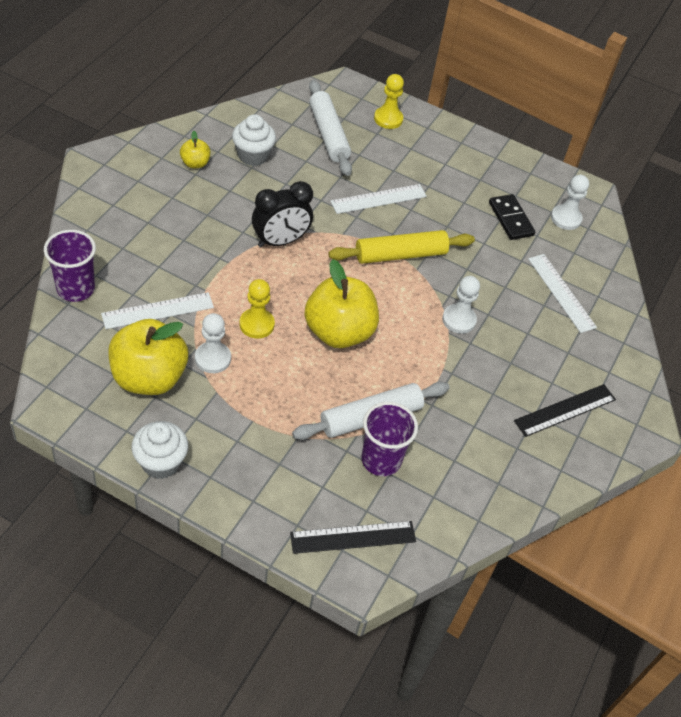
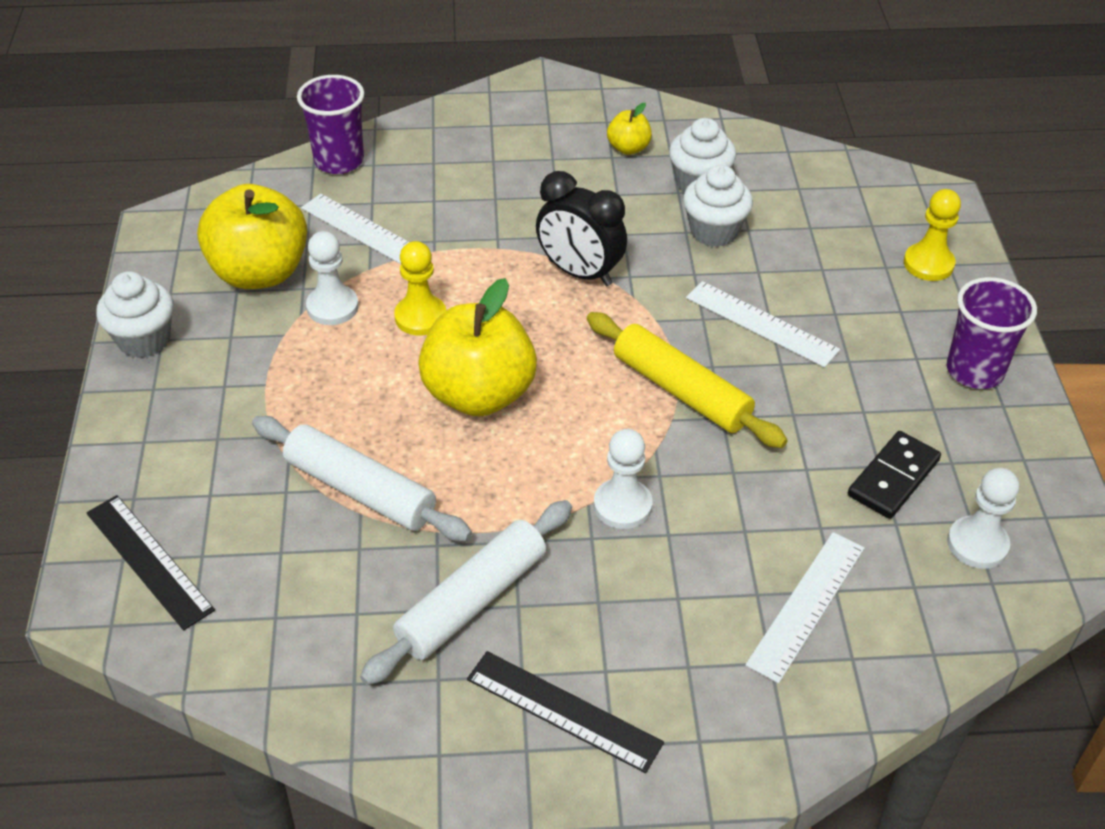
camera: 65 degrees right, 5 degrees down
white rolling pin [309,80,352,176] -> white rolling pin moved to [360,500,572,685]
purple cup [361,402,418,476] -> purple cup moved to [947,277,1037,389]
none -> white cupcake [683,165,753,247]

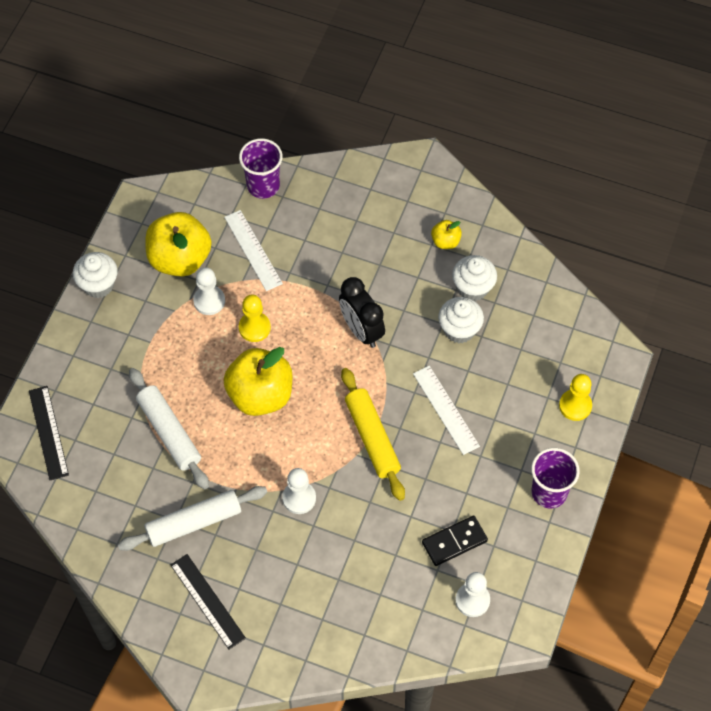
camera: 25 degrees right, 15 degrees up
white ruler [745,532,864,683] -> none

